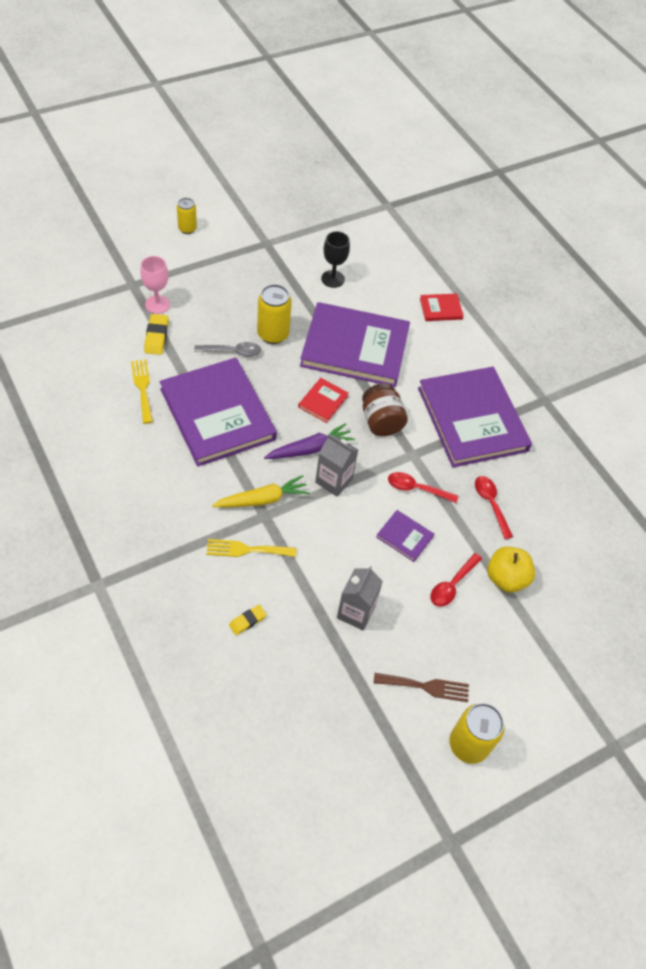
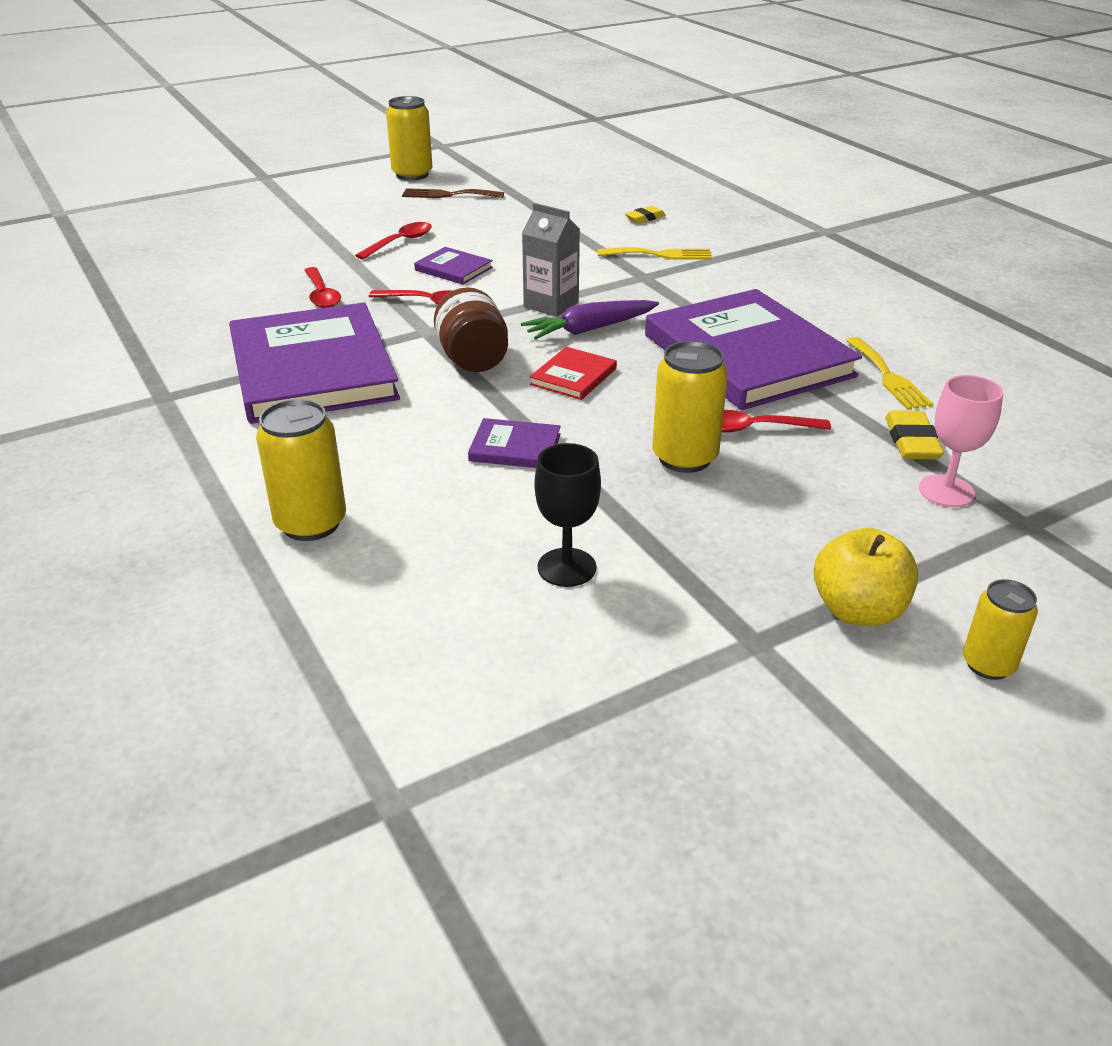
camera: 175 degrees left, 20 degrees down
grey spoon [194,342,261,357] -> red spoon [722,410,831,433]
yellow carrot [212,475,310,508] -> none
purple book [300,302,410,387] -> purple book [468,418,561,468], size x0.41
grey carton [337,566,383,631] -> none
red book [420,294,463,321] -> yellow can [256,399,346,541]
yellow apple [487,546,535,593] -> yellow apple moved to [813,528,918,626]

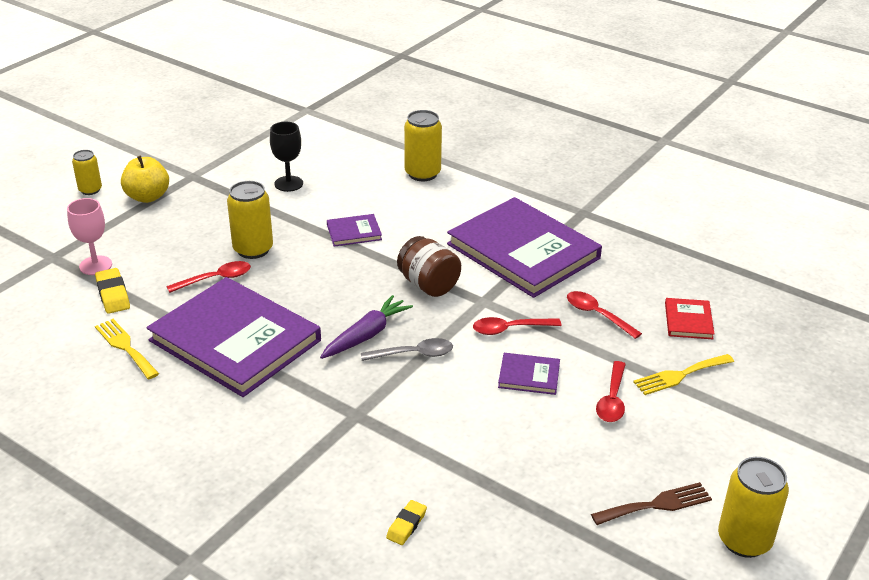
camera: 155 degrees right, 0 degrees up
grey carton [522,203,580,317] -> grey spoon [361,338,453,361]
red book [530,347,617,400] -> red book moved to [665,298,715,339]
yellow fork [597,247,712,260] -> yellow fork moved to [633,354,734,395]

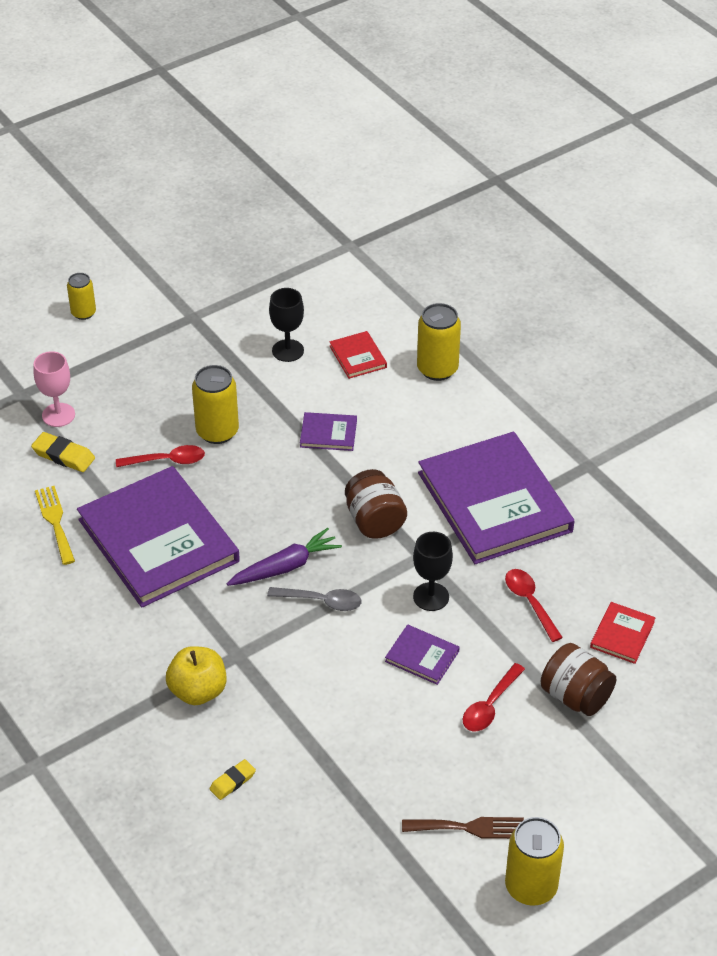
camera: 20 degrees right, 10 degrees up
yellow eraser [95,268,130,314] -> yellow eraser turned 60 degrees counterclockwise [31,432,95,472]
yellow apple [121,156,169,203] -> yellow apple moved to [166,646,227,705]
red spoon [473,317,562,335] -> black goblet [413,532,453,611]
yellow fork [633,354,734,395] -> brown jar [540,643,617,716]
none -> red book [330,331,387,379]

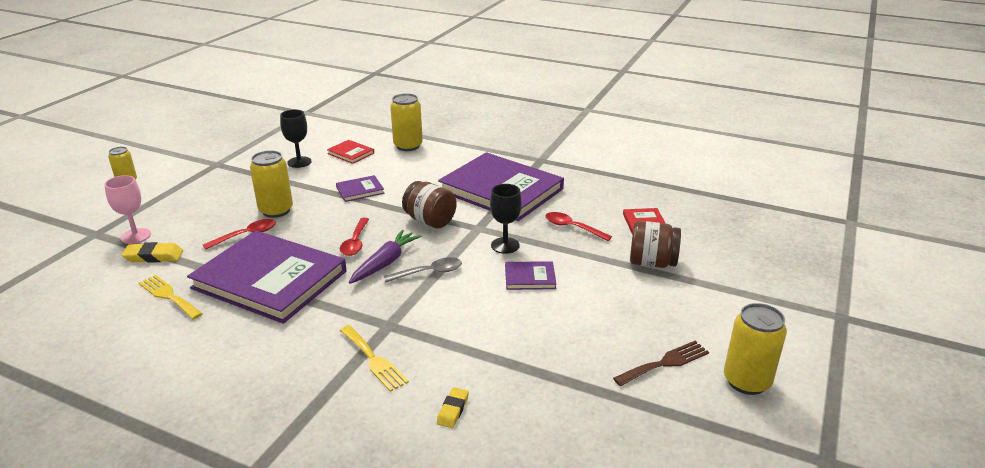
camera: 30 degrees left, 15 degrees down
yellow apple [166,646,227,705] -> yellow fork [340,325,409,392]
red spoon [463,663,525,731] -> red spoon moved to [340,218,369,256]

